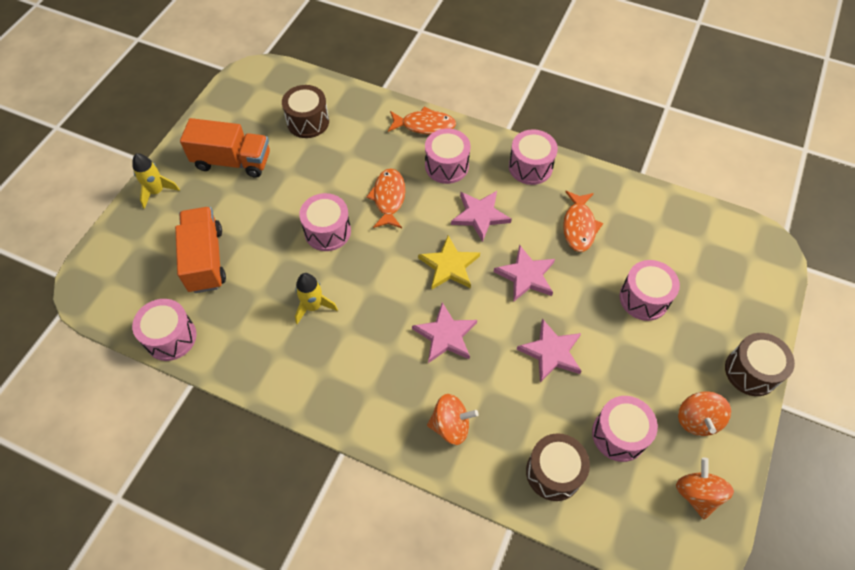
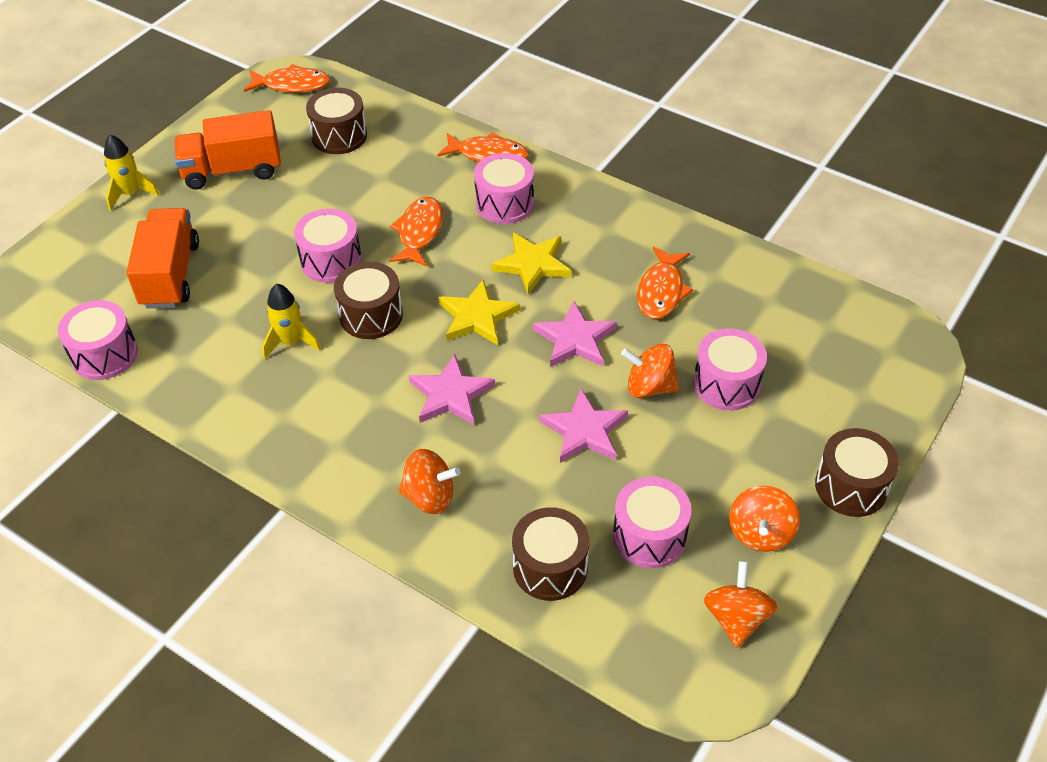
camera: 10 degrees right, 10 degrees down
orange truck [180,118,270,178] -> orange truck turned 150 degrees clockwise [174,110,281,189]
pink star [451,191,512,242] -> yellow star [492,233,572,294]
pink drum [509,129,558,185] -> none
none -> orange fish [244,64,330,93]
none -> brown drum [334,262,403,339]
none -> orange spinning top [621,344,679,398]

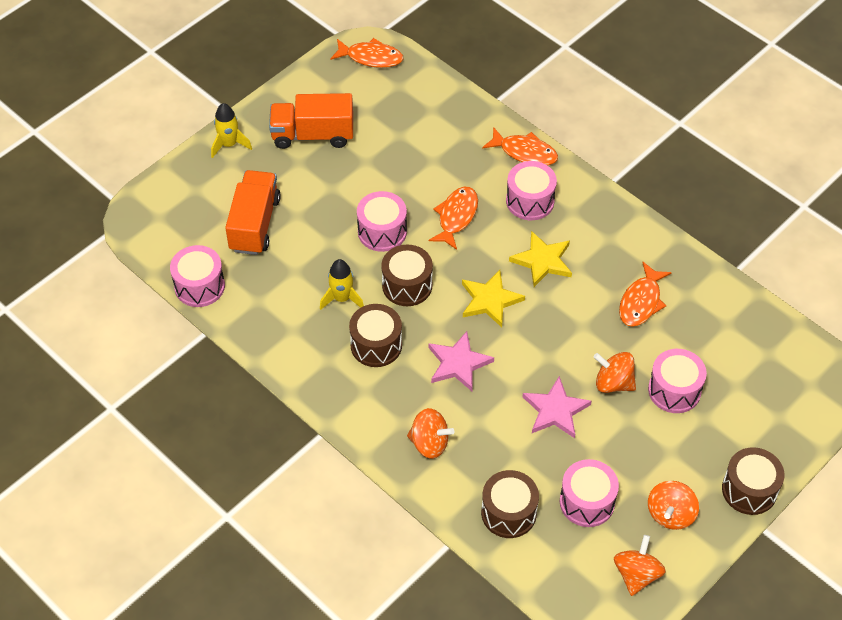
camera: 10 degrees right, 5 degrees up
brown drum [306,88,367,154] -> brown drum moved to [349,304,402,367]
pink star [533,301,617,367] -> none

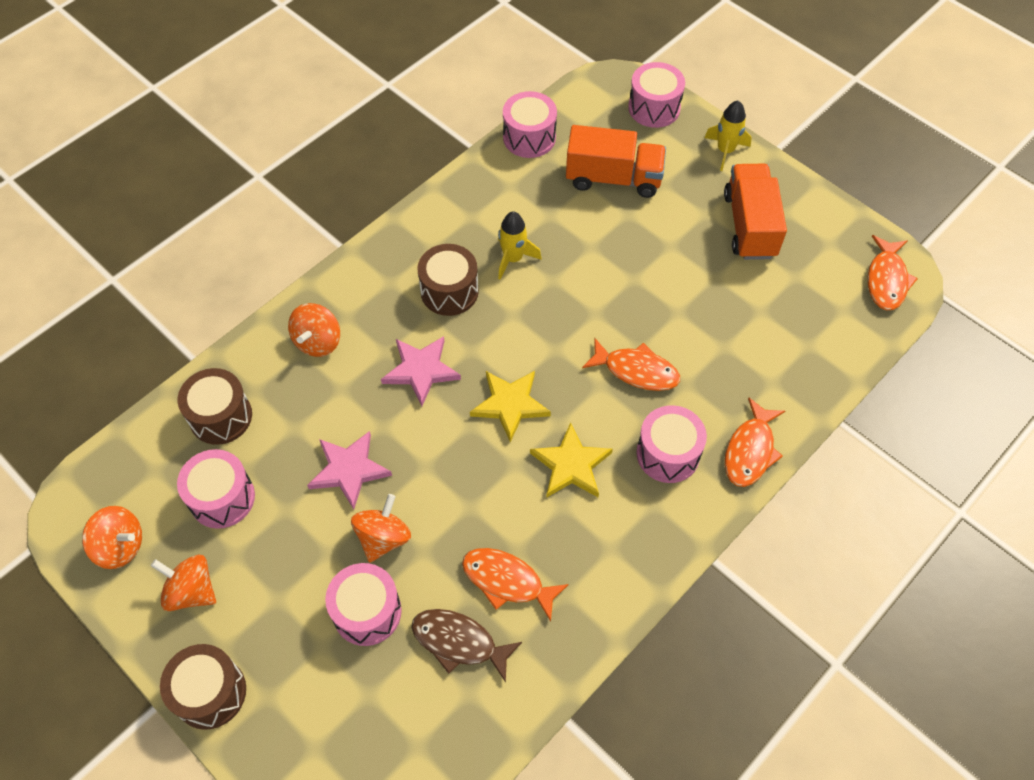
camera: 90 degrees right, 5 degrees up
pink drum [357,191,407,252] -> pink drum moved to [628,62,685,128]
brown drum [381,245,433,306] -> none
none -> brown fish [411,609,522,682]

